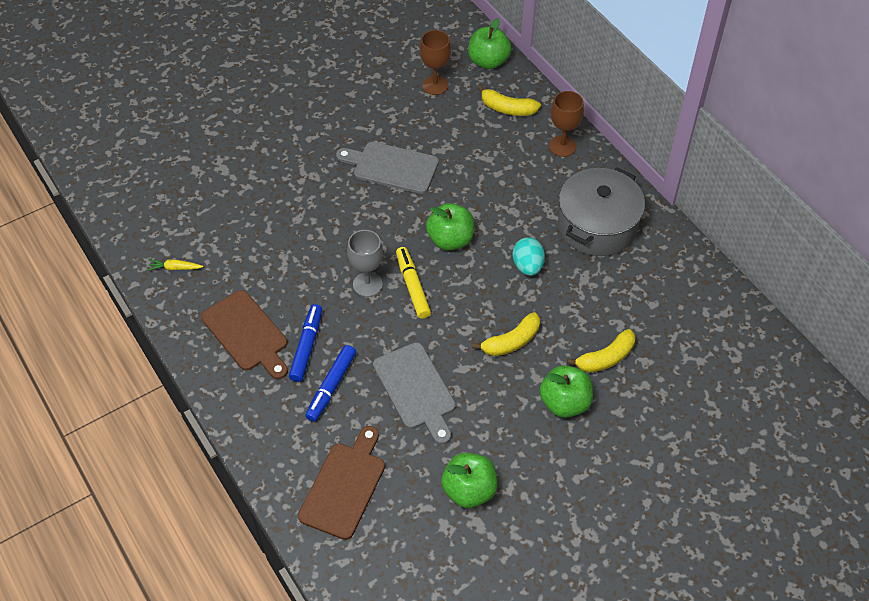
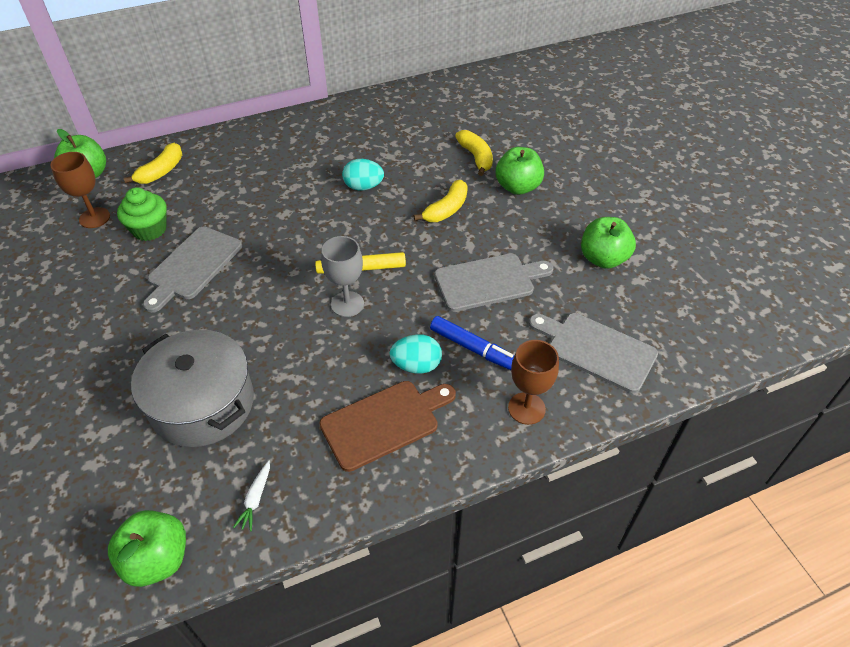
camera: 80 degrees left, 5 degrees down
yellow carrot [148,260,203,271] -> white carrot [233,460,270,532]
blue marker [289,304,322,382] -> turquoise egg [389,334,442,374]
brown cutting board [298,426,385,540] -> grey cutting board [529,313,658,393]
green apple [426,203,474,250] -> green apple moved to [108,510,186,587]
yellow banana [472,312,540,356] -> yellow banana turned 60 degrees clockwise [414,180,468,222]
brown goblet [549,91,584,157] -> brown goblet moved to [508,340,559,425]
grey pot [558,167,645,256] -> grey pot moved to [131,330,254,447]
none -> green cupcake [117,187,167,241]

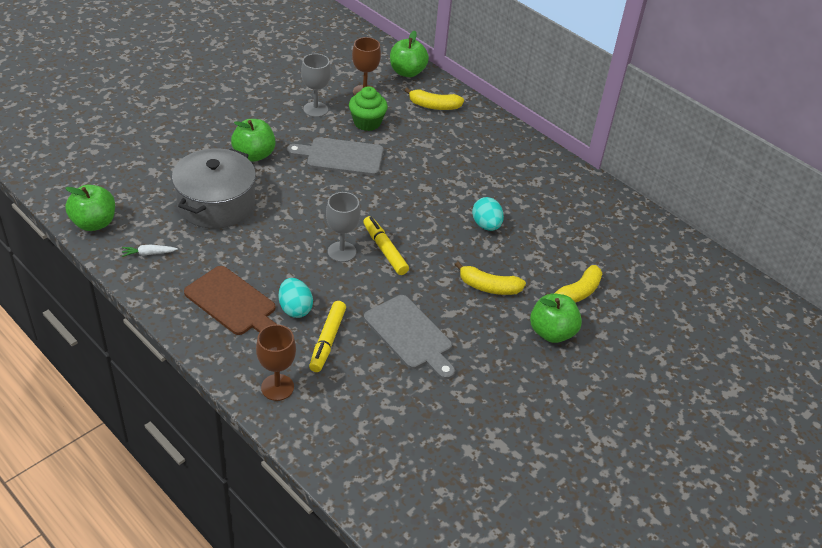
camera: 65 degrees right, 5 degrees down
blue marker [430,316,514,370] -> yellow marker [309,301,346,372]
grey cutting board [529,313,658,393] -> none
green apple [581,217,636,269] -> green apple moved to [231,119,276,162]
none -> grey goblet [301,54,331,117]

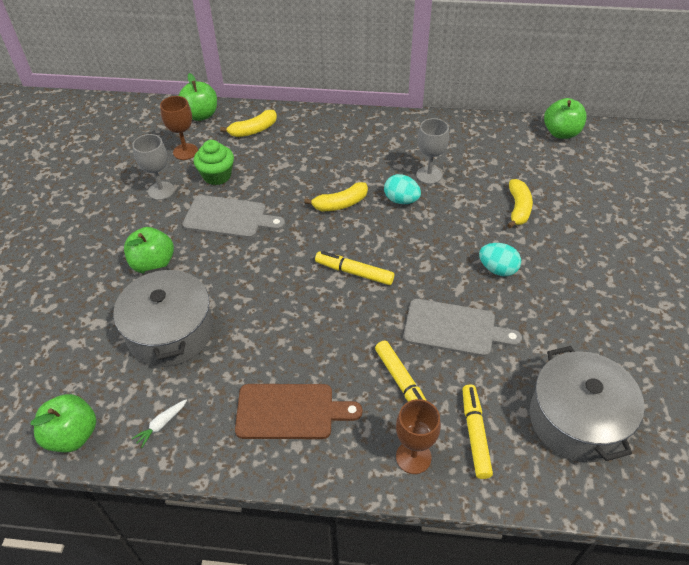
camera: 35 degrees left, 5 degrees up
turquoise egg [279,278,313,318] -> turquoise egg moved to [479,243,521,276]
grey cutting board [287,137,384,176] -> grey cutting board turned 135 degrees counterclockwise [183,195,285,239]
grey goblet [326,192,360,262] -> grey goblet moved to [416,118,449,184]
yellow banana [455,261,526,295] -> yellow banana moved to [304,182,368,211]
green apple [530,293,582,343] -> green apple moved to [544,98,587,139]
none -> yellow marker [462,384,493,479]
none -> grey pot [530,346,644,463]

